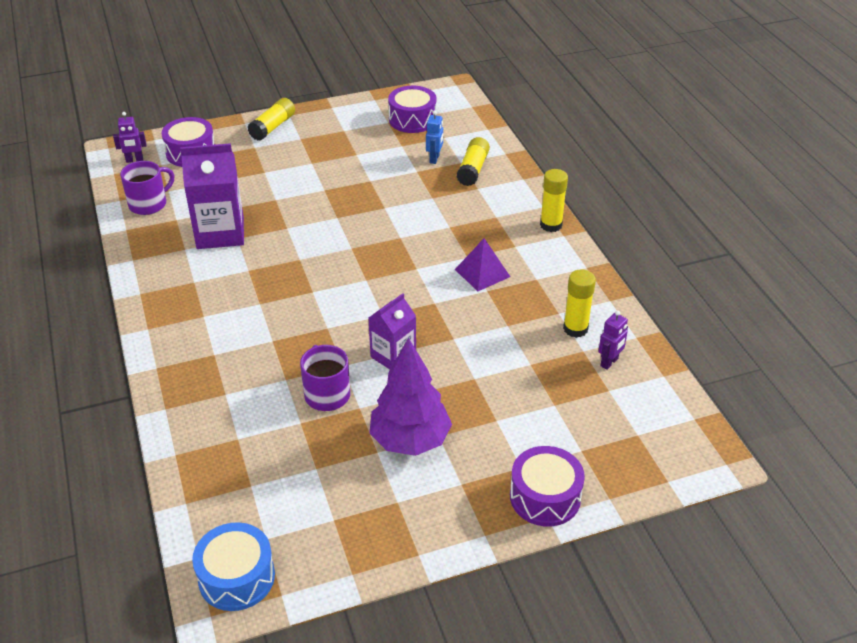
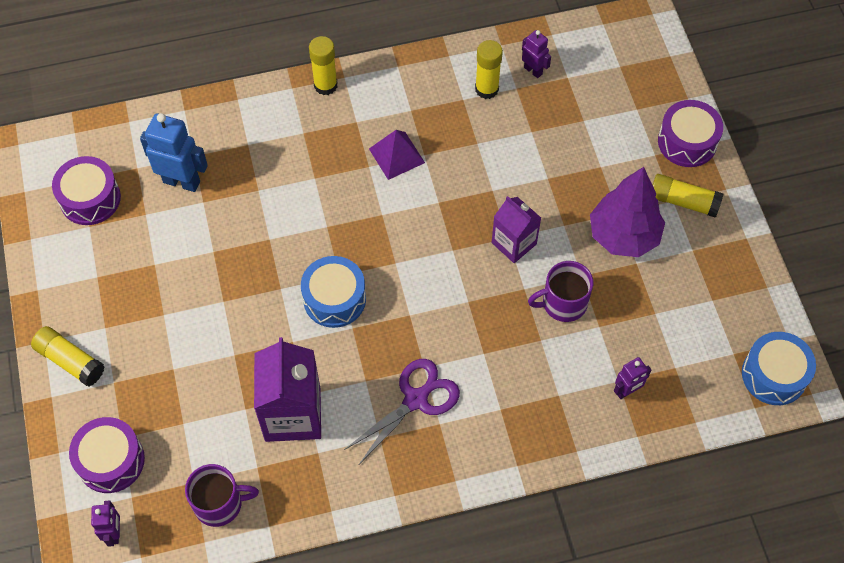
camera: 85 degrees left, 20 degrees up
purple mug [120,161,174,215] -> purple mug turned 120 degrees clockwise [185,464,259,527]
blue robot [426,110,443,164] -> blue robot [140,113,208,192], size x1.76
yellow glue stick [456,137,490,186] -> yellow glue stick moved to [653,174,724,218]
none -> blue drum [301,256,366,328]
none -> purple scissors [344,359,460,464]
none -> purple robot [614,357,651,399]

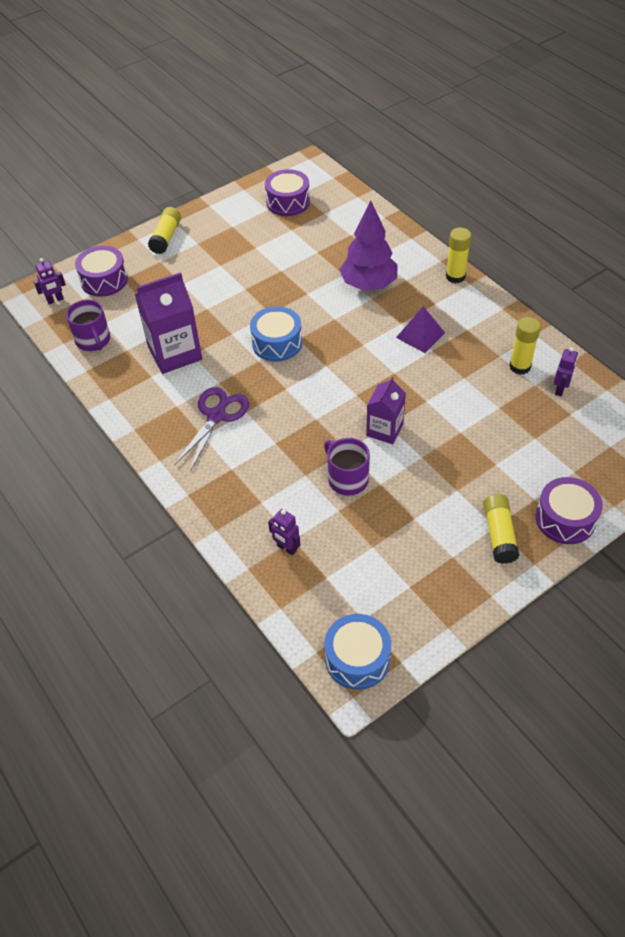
camera: 70 degrees right, 10 degrees down
blue robot [140,113,208,192] -> none
purple scissors [344,359,460,464] -> purple scissors turned 90 degrees counterclockwise [174,387,249,471]
purple tree [590,167,665,257] -> purple tree moved to [339,201,398,290]

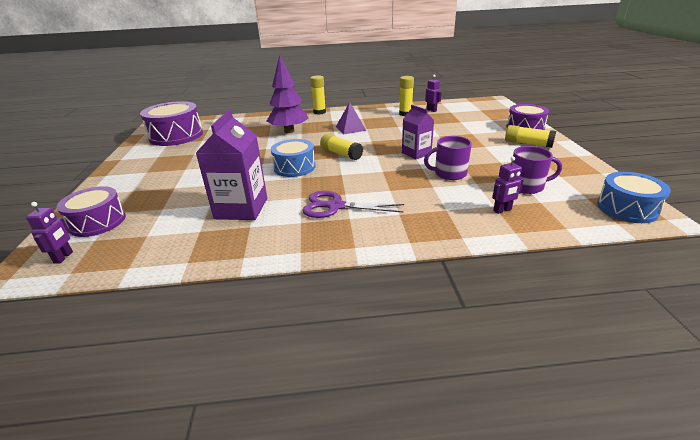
camera: 60 degrees left, 20 degrees down
purple mug [66,300,110,351] -> purple mug moved to [513,146,562,194]
yellow glue stick [148,207,181,254] -> yellow glue stick moved to [320,134,363,160]
purple scissors [174,387,249,471] -> purple scissors turned 45 degrees counterclockwise [302,191,404,218]
purple drum [265,169,310,216] -> purple drum [140,101,203,146], size x1.51

